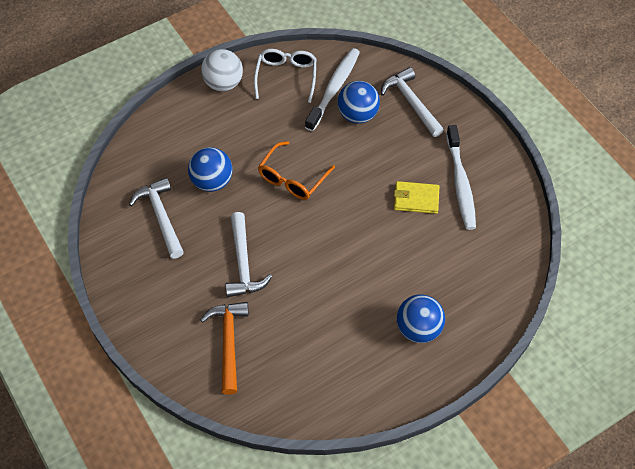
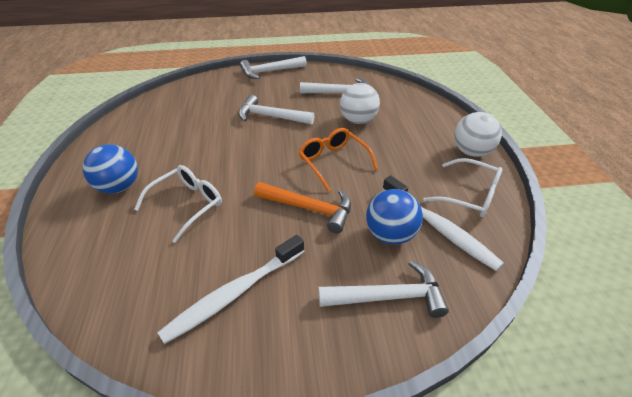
camera: 115 degrees right, 15 degrees down
blue ball [188,147,233,192] -> white ball [340,83,380,124]
orange hammer [200,302,249,395] -> orange hammer moved to [254,182,351,233]
yellow wallet [394,181,439,214] -> none
white toothbrush [446,125,476,230] -> white toothbrush turned 60 degrees counterclockwise [158,235,304,344]
none -> white glasses [134,165,222,243]
none -> white hammer [240,56,307,79]

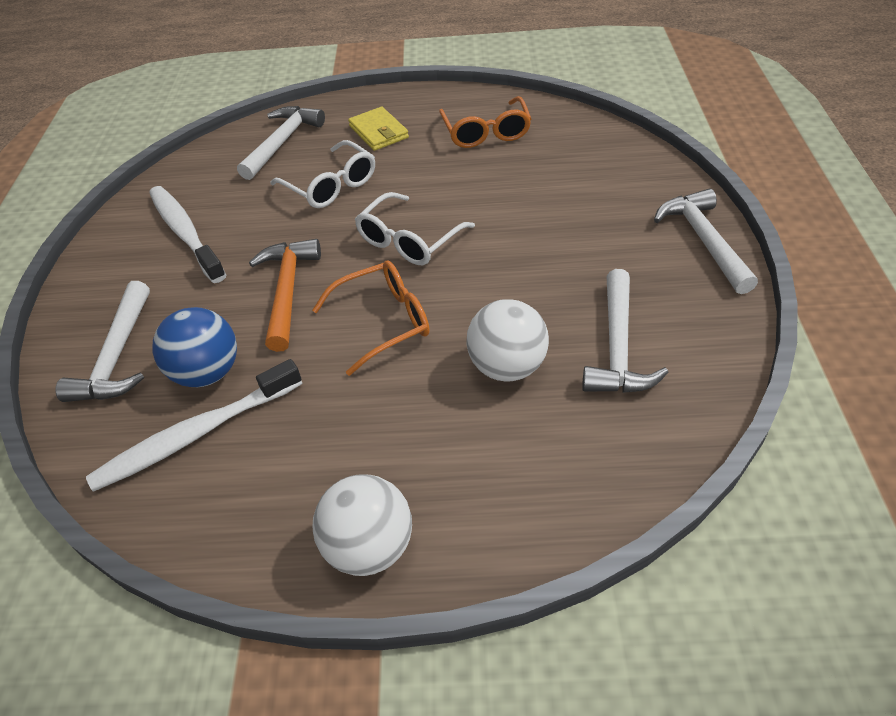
camera: 100 degrees right, 5 degrees up
blue ball [83,144,138,193] -> yellow wallet [348,107,409,151]
white hammer [238,95,315,124] -> white hammer moved to [237,106,325,180]
orange hammer [254,182,351,233] -> orange hammer turned 150 degrees clockwise [249,239,321,352]
white glasses [423,158,503,217] -> white glasses moved to [355,192,475,265]
none -> orange glasses [439,96,531,148]

